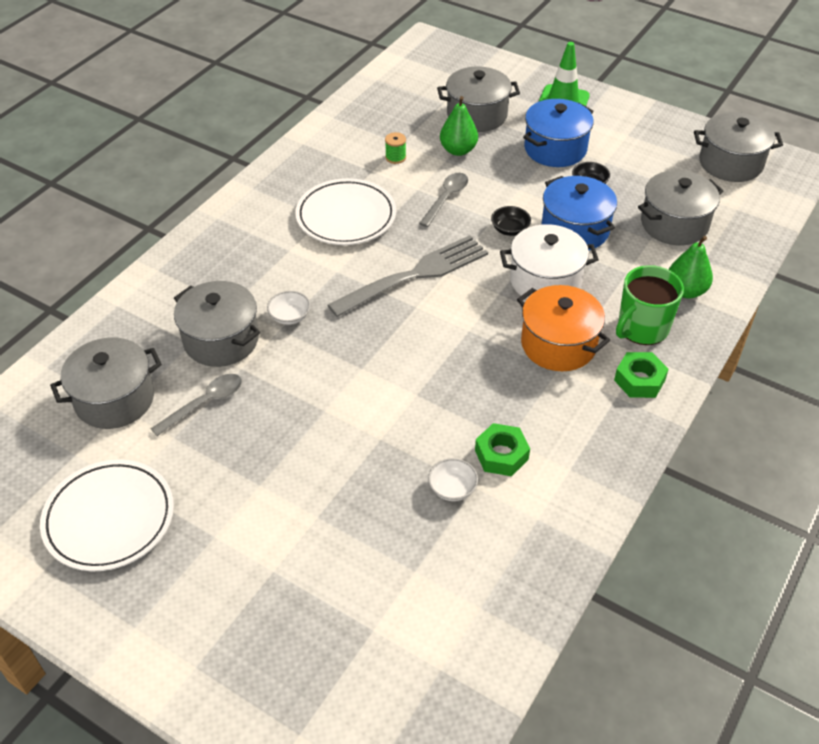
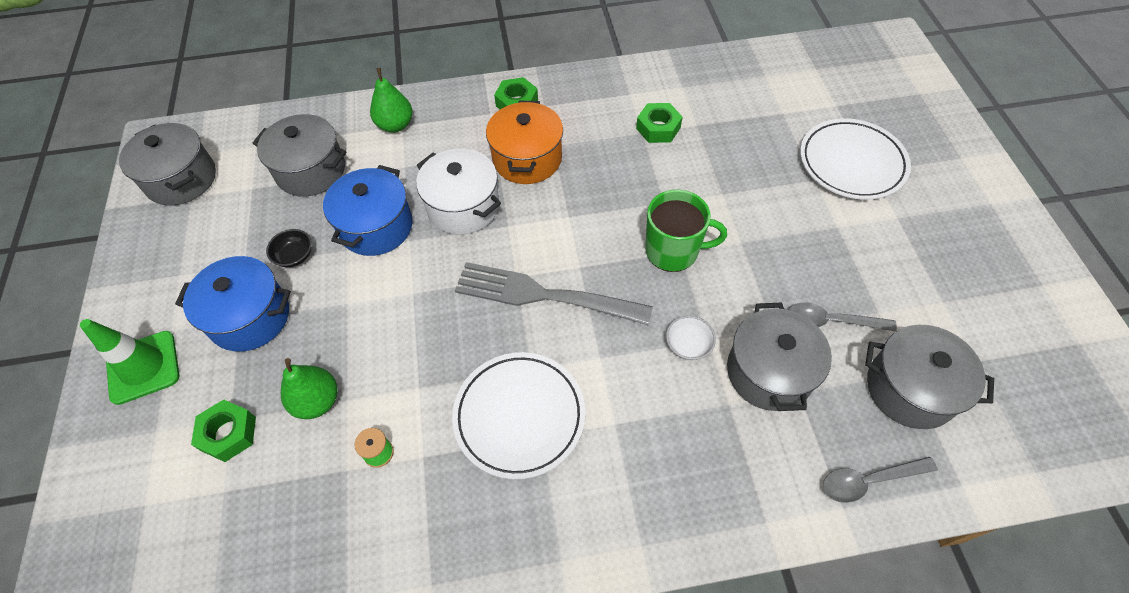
camera: 130 degrees left, 10 degrees up
white plate [40,459,174,571] -> white plate moved to [800,118,911,200]
grey spoon [419,173,468,227] -> grey spoon moved to [823,457,938,503]
white bowl [428,458,478,501] -> none
grey pot [437,67,520,132] -> green nut [191,399,256,462]
black bowl [491,206,531,236] -> none
green mug [616,265,684,345] -> green mug moved to [645,190,727,272]

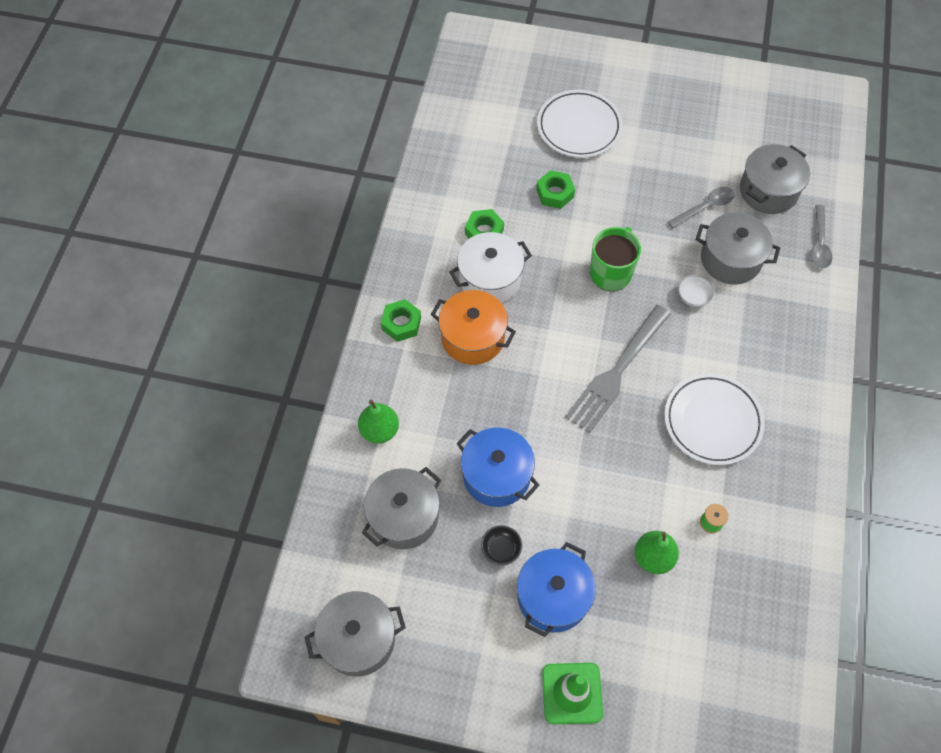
camera: 70 degrees left, 5 degrees up
green nut [191,399,256,462] -> green nut moved to [536,170,575,209]
white pot [416,148,501,235] -> white pot moved to [449,232,532,303]
grey spoon [788,302,897,332] -> grey spoon turned 150 degrees counterclockwise [668,187,735,228]

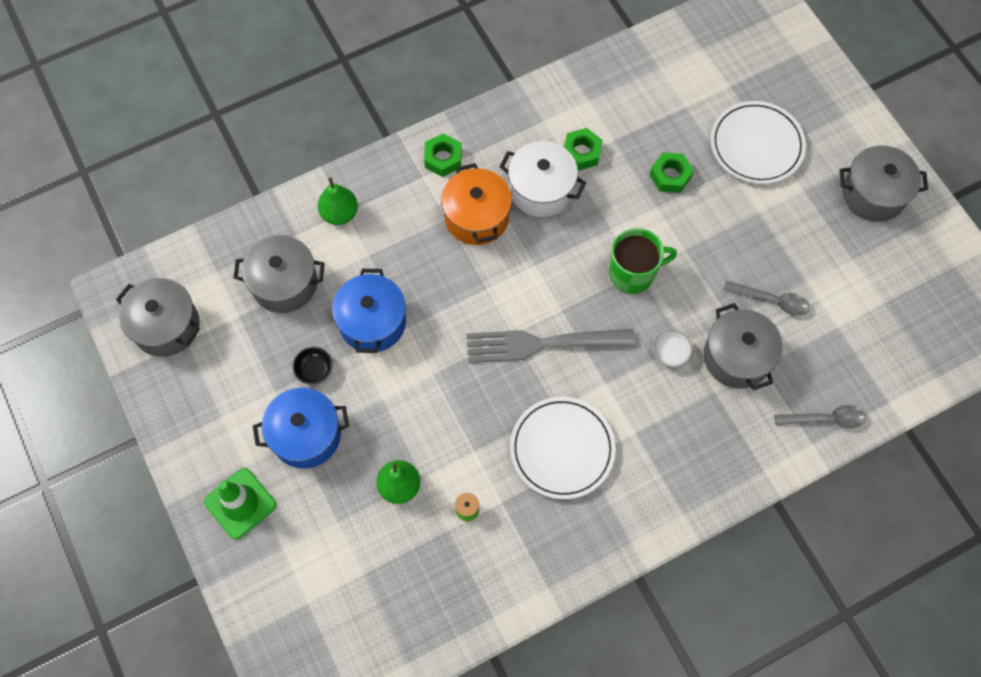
camera: 50 degrees right, 5 degrees up
grey pot [740,144,810,214] -> grey pot moved to [840,145,928,222]
grey spoon [811,205,832,268] -> grey spoon turned 150 degrees counterclockwise [774,405,866,429]

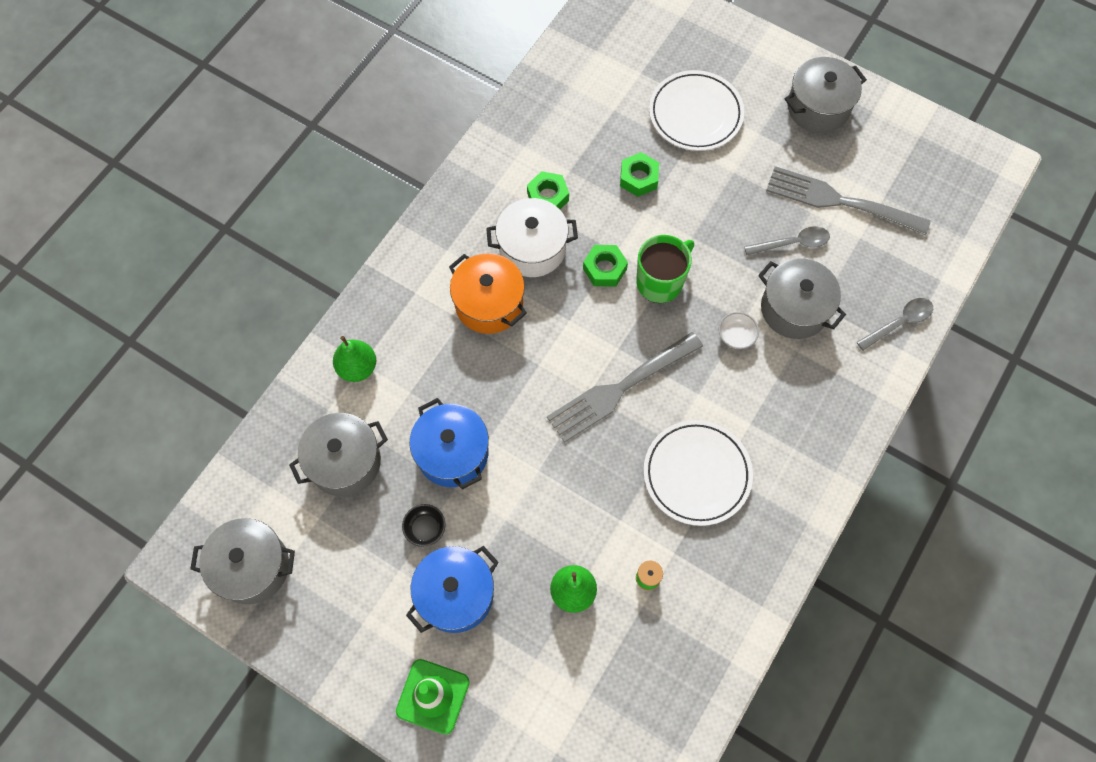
camera: 30 degrees left, 0 degrees up
green nut [424,133,462,177] -> green nut moved to [583,245,628,286]
none -> grey fork [766,166,931,235]

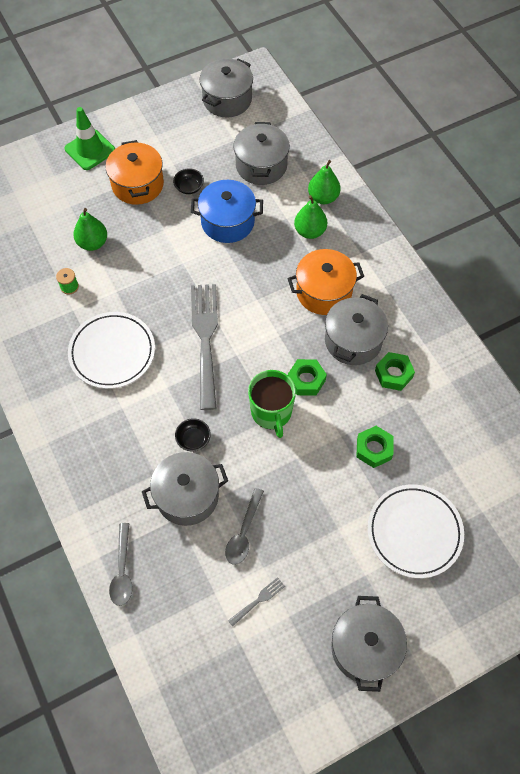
camera: 120 degrees right, 5 degrees down
blue pot [406,546,499,633] -> orange pot [106,140,164,205]
white pot [486,198,578,277] -> grey pot [325,294,388,365]
white bowl [719,312,759,349] -> black bowl [175,418,211,451]
grey fork [766,166,931,235] -> grey fork [228,577,285,627], size x0.40
none -> green pear [294,195,327,239]

